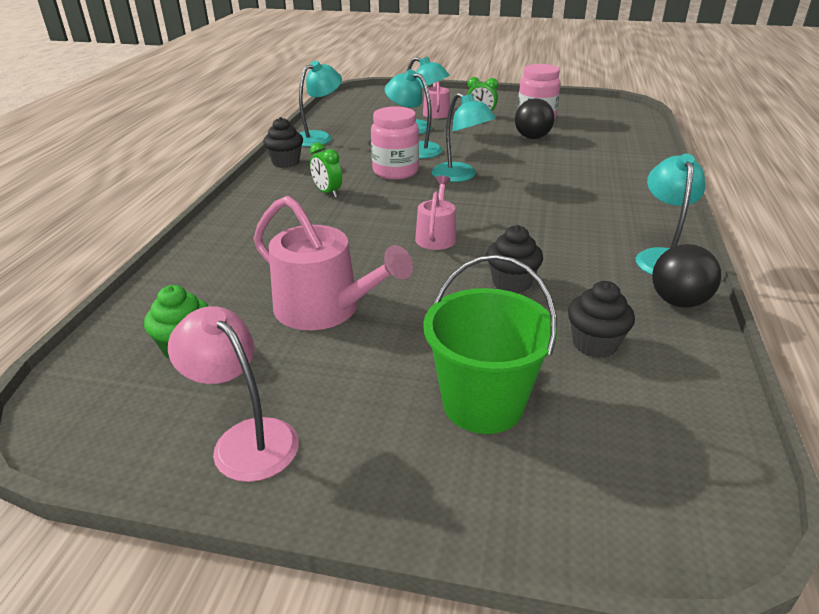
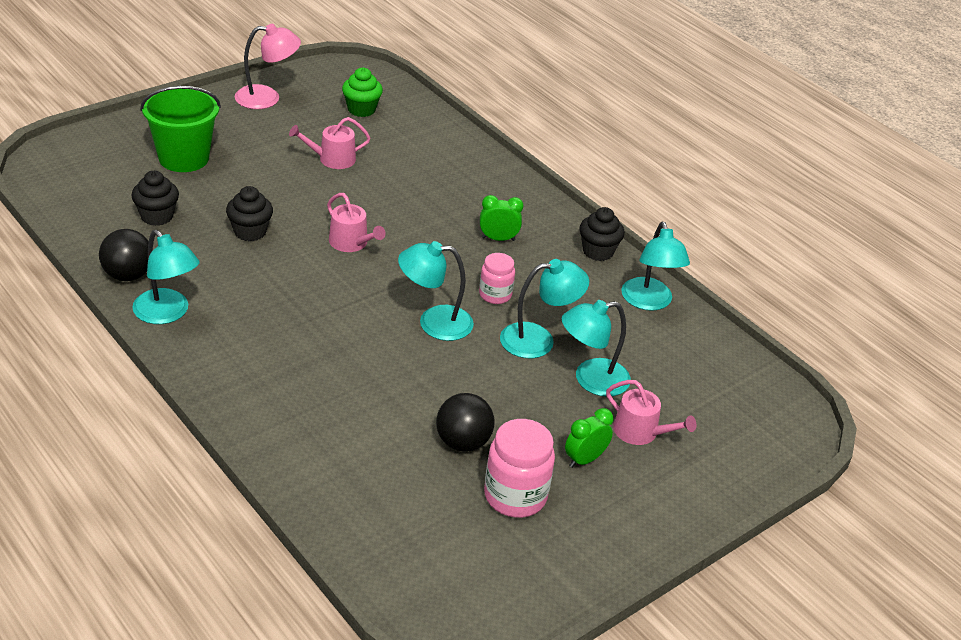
camera: 125 degrees right, 5 degrees up
pink watering can [254,196,413,330] -> pink watering can [289,117,371,169], size x0.58
pink jar [371,106,419,180] -> pink jar [479,253,515,304], size x0.61

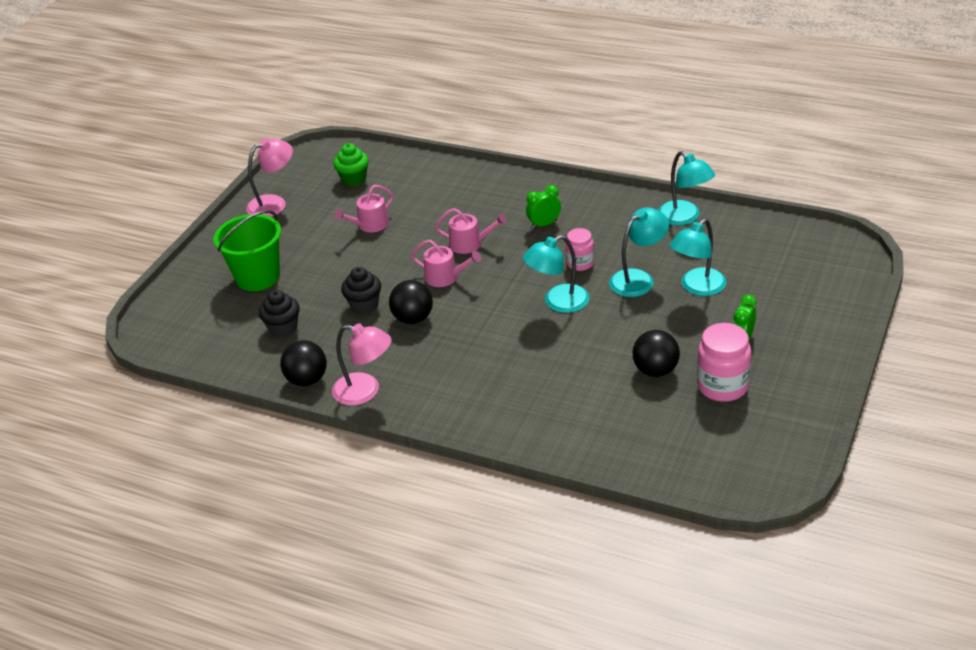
camera: 20 degrees left, 0 degrees up
turquoise lamp [132,230,200,324] -> pink lamp [332,323,391,406]
black cupcake [579,207,625,261] -> none
pink watering can [606,380,696,445] -> pink watering can moved to [435,208,507,254]
none -> black ball [389,280,433,324]

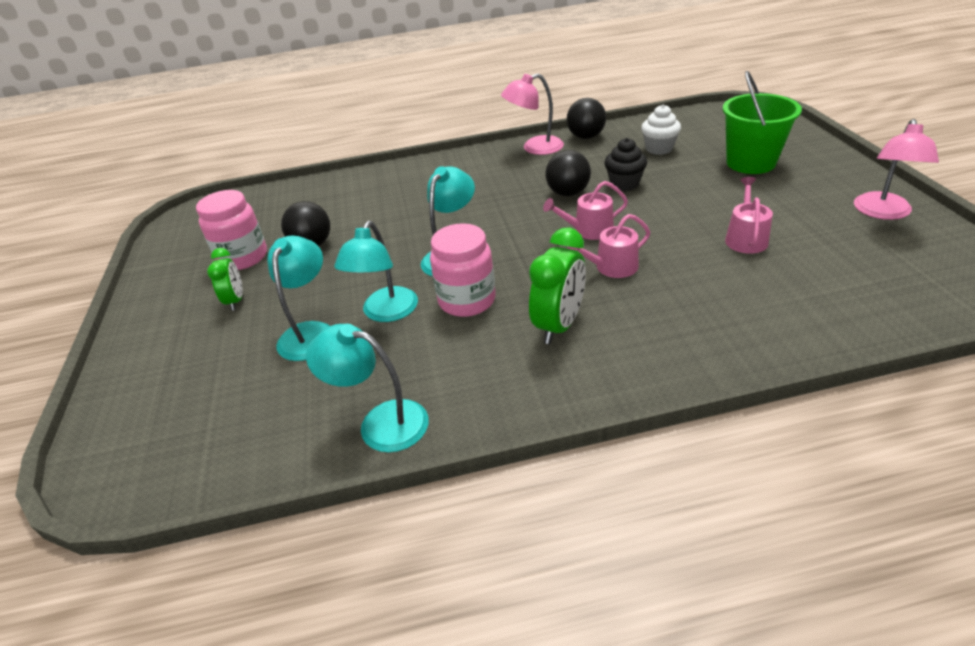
camera: 145 degrees right, 0 degrees up
black cupcake [259,290,299,338] -> white cupcake [641,104,681,155]
green cupcake [333,143,369,186] -> none
green clock [526,185,561,229] -> green clock [529,228,586,344], size x1.60
pink jar [566,228,594,271] -> pink jar [430,223,496,317], size x1.64

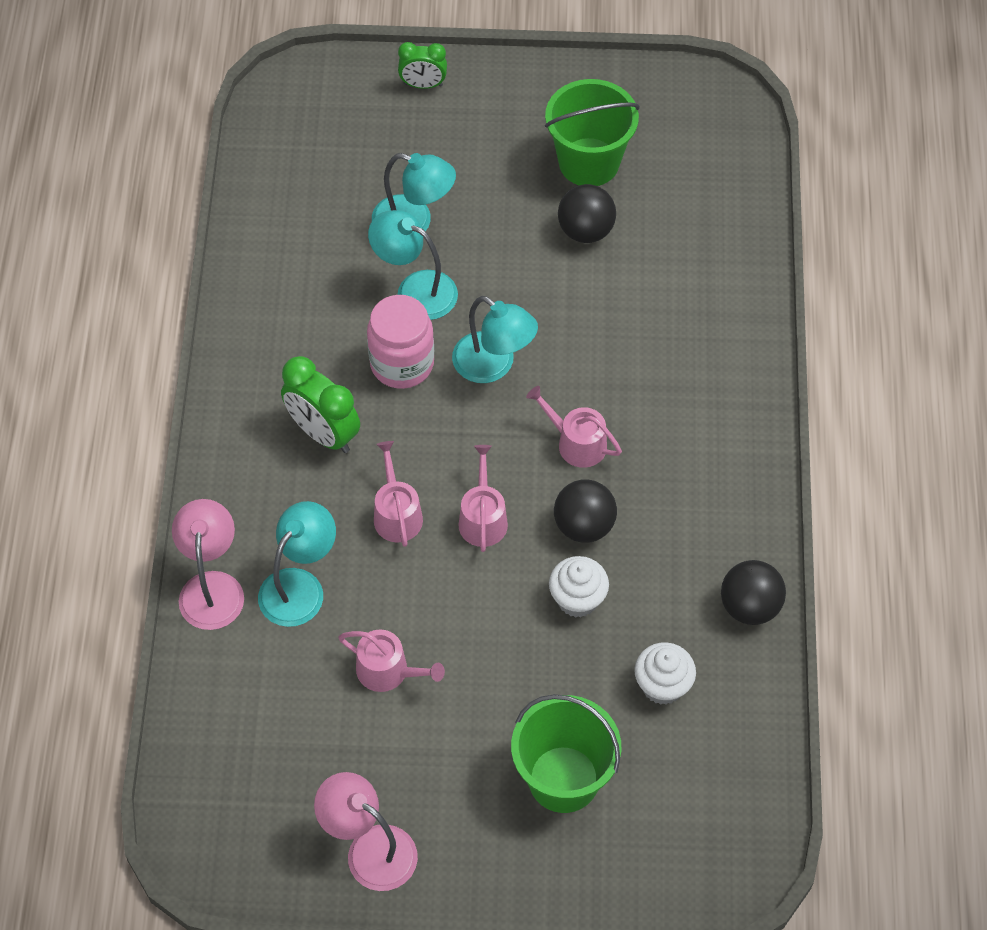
camera: 100 degrees right, 20 degrees up
pink jar [196,190,267,270] -> green bucket [545,79,640,186]
green clock [207,248,243,311] -> green clock moved to [398,42,447,89]
turquoise lamp [306,324,429,452] -> turquoise lamp moved to [258,501,336,627]
pink lamp [501,74,564,155] -> pink lamp moved to [172,499,244,630]
black cupcake [605,138,647,191] -> white cupcake [549,556,609,618]
none -> pink watering can [526,386,622,468]

